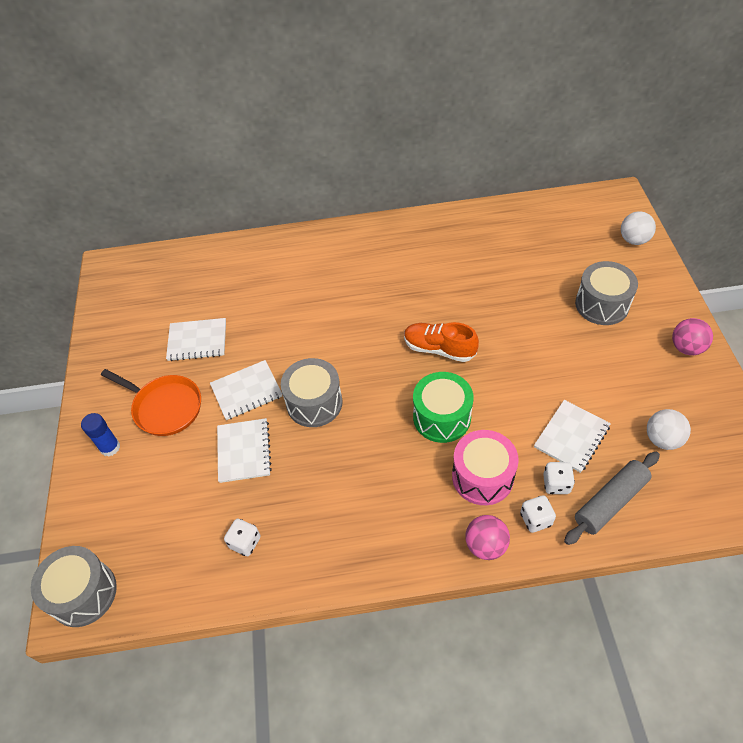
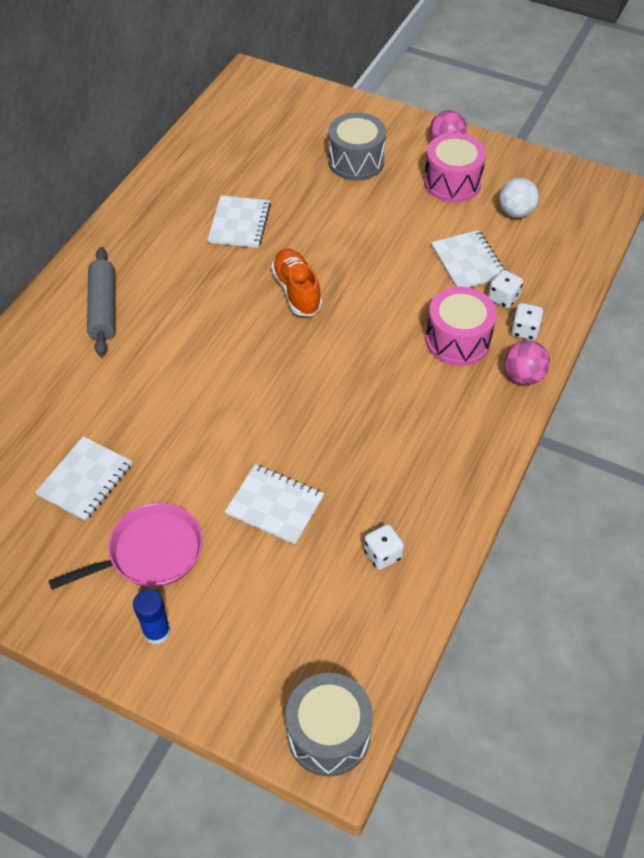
camera: 60 degrees left, 0 degrees up
orange pan [101,369,201,436] -> pink pan [48,503,203,590]
white notebook [210,360,282,420] -> white notebook moved to [207,195,271,248]
grey drum [281,358,343,427] -> none
orange shoe [404,322,479,362] -> orange shoe turned 105 degrees clockwise [271,249,322,317]
green drum [413,372,474,443] -> none
grey rolling pin [564,452,660,545] -> grey rolling pin moved to [87,247,115,356]
white ball [621,211,656,245] -> none
none -> pink drum [424,133,486,202]

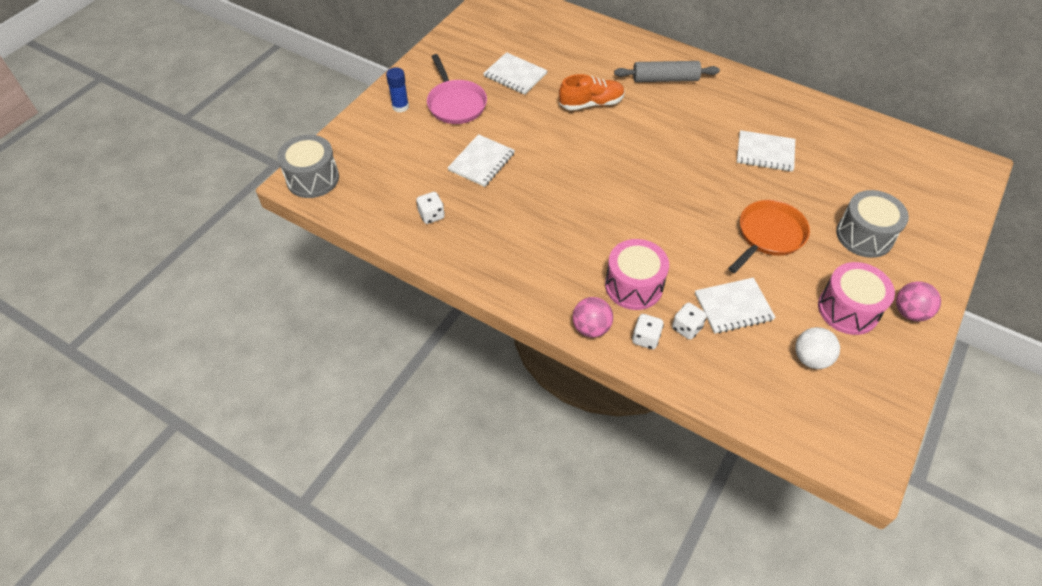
camera: 95 degrees right, 0 degrees up
orange shoe [271,249,322,317] -> orange shoe moved to [559,74,625,110]
none -> orange pan [728,200,810,273]

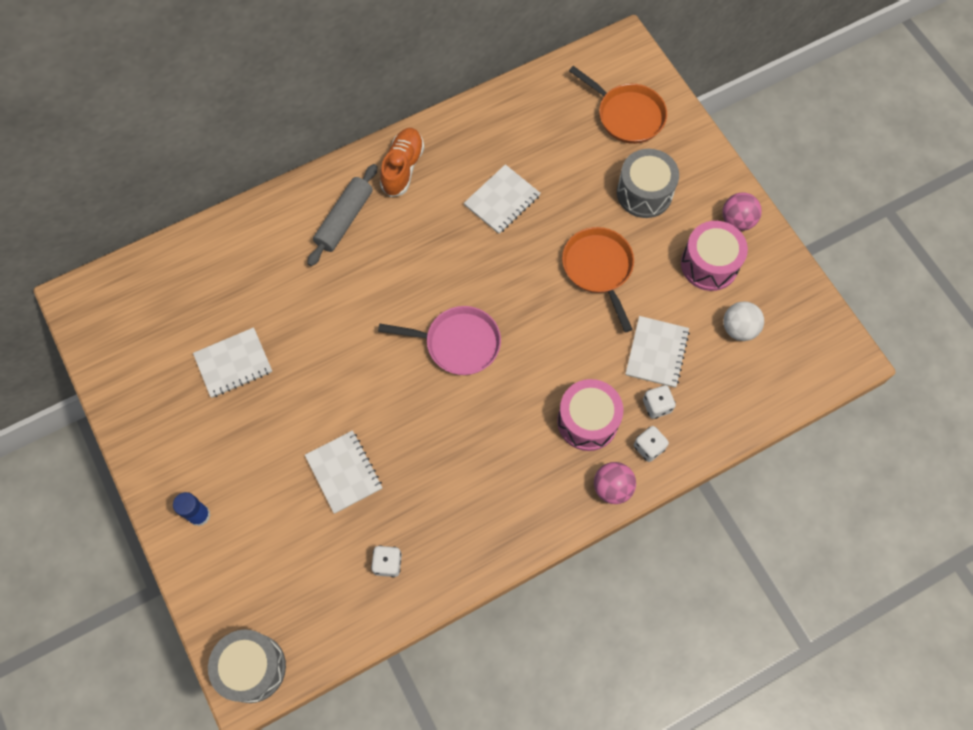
camera: 60 degrees left, 15 degrees up
pink pan [427,54,487,124] -> pink pan moved to [378,306,501,375]
orange shoe [559,74,625,110] -> orange shoe moved to [380,128,424,197]
none -> orange pan [569,66,667,144]

